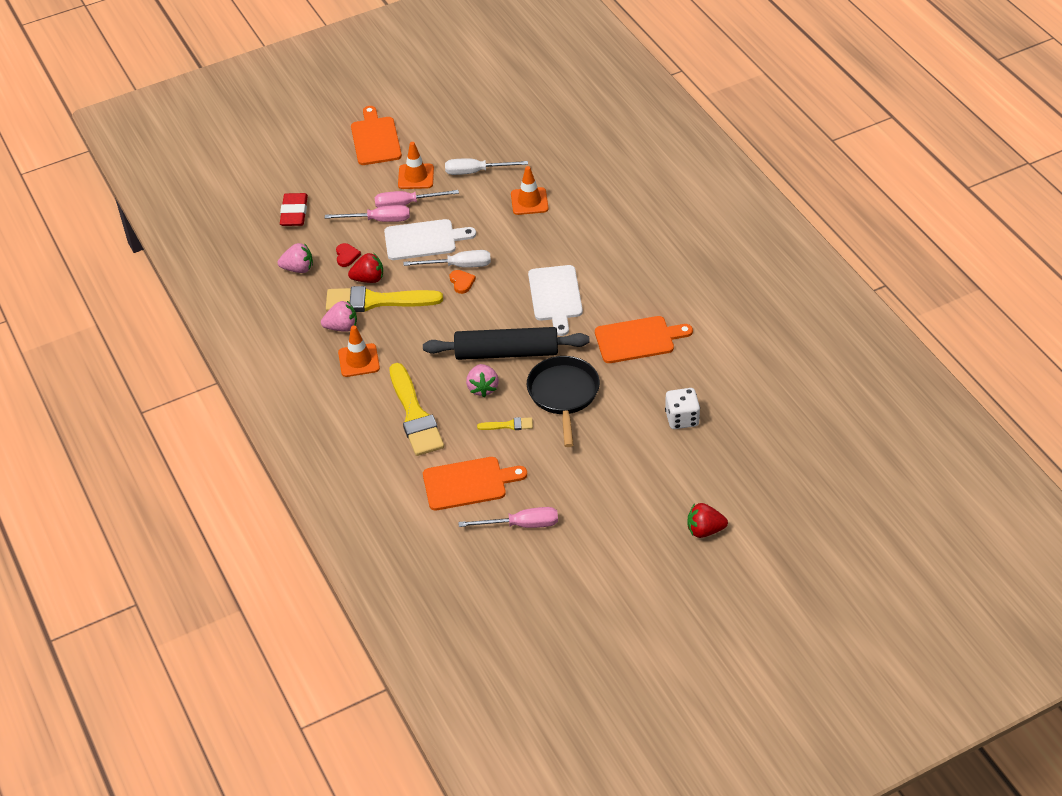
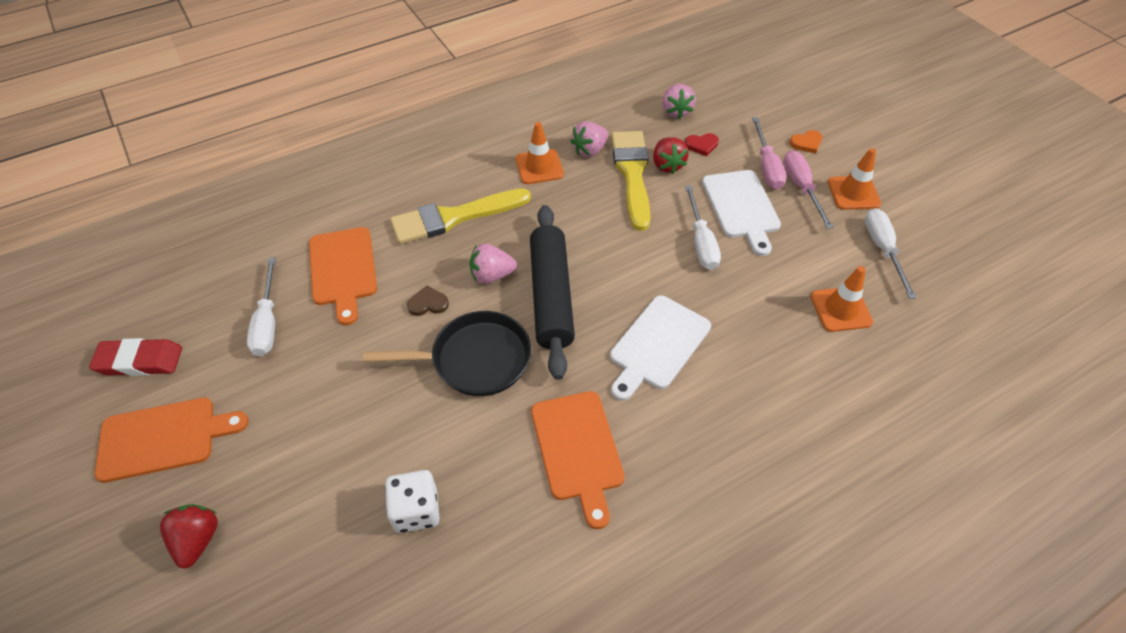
camera: 85 degrees right, 5 degrees up
red eraser [280,193,308,226] -> red eraser moved to [89,338,182,376]
pink strawberry [321,301,357,332] -> pink strawberry turned 60 degrees clockwise [570,121,608,157]
orange cutting board [351,106,402,165] -> orange cutting board moved to [95,398,249,483]
orange heart [449,270,476,294] -> orange heart moved to [790,130,822,153]
pink screwdriver [458,507,558,528] -> white screwdriver [247,257,276,356]
yellow brush [477,417,533,430] -> brown heart [407,285,449,316]
white cutting board [528,265,583,336] -> white cutting board turned 45 degrees counterclockwise [610,295,711,401]

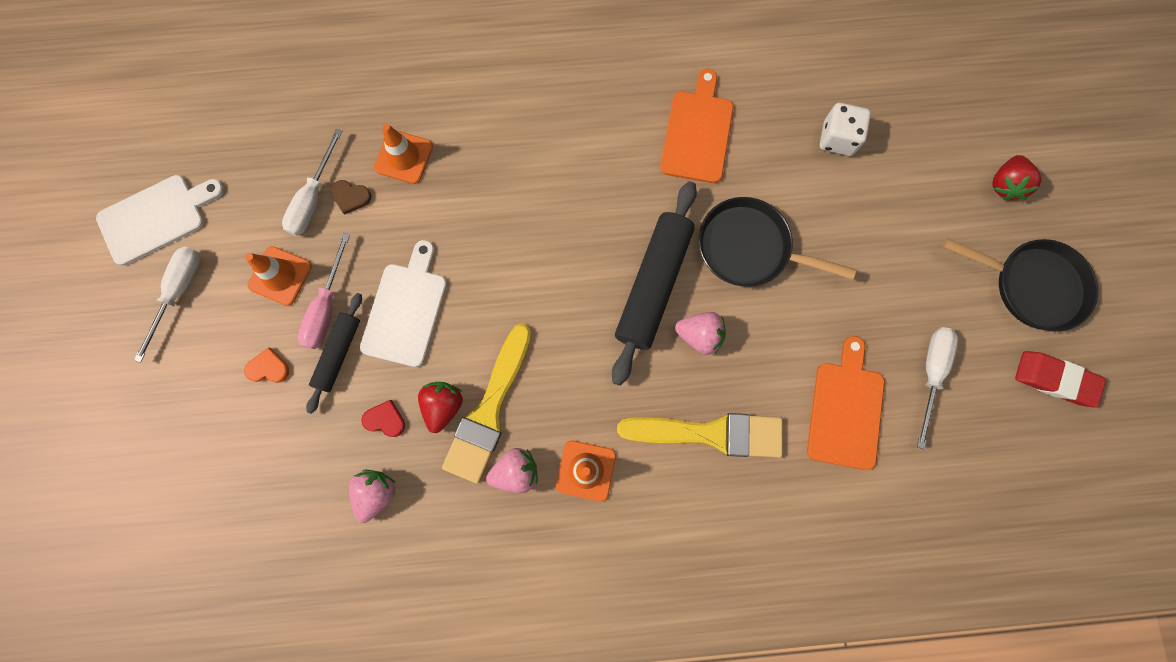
camera: 155 degrees left, 25 degrees up
orange cutting board [95,398,249,483] -> black pan [943,238,1098,332]
brown heart [407,285,449,316] -> brown heart moved to [331,180,372,215]
white cutting board [610,295,711,401] -> white cutting board moved to [96,175,224,266]
white screwdriver [685,185,721,270] -> white screwdriver moved to [134,246,200,363]
pink screwdriver [752,117,787,190] -> black rolling pin [306,293,362,414]

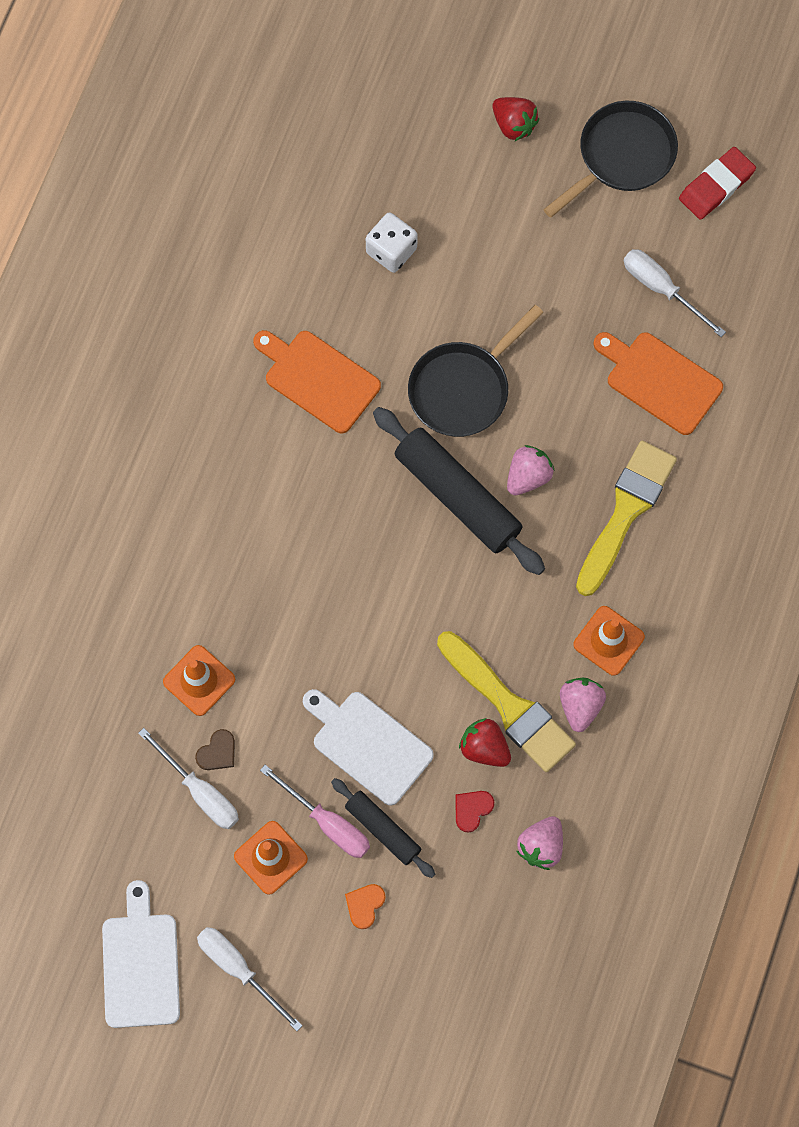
camera: 65 degrees left, 5 degrees down
pink strawberry [349,470,396,523] -> pink strawberry turned 105 degrees counterclockwise [517,816,563,870]

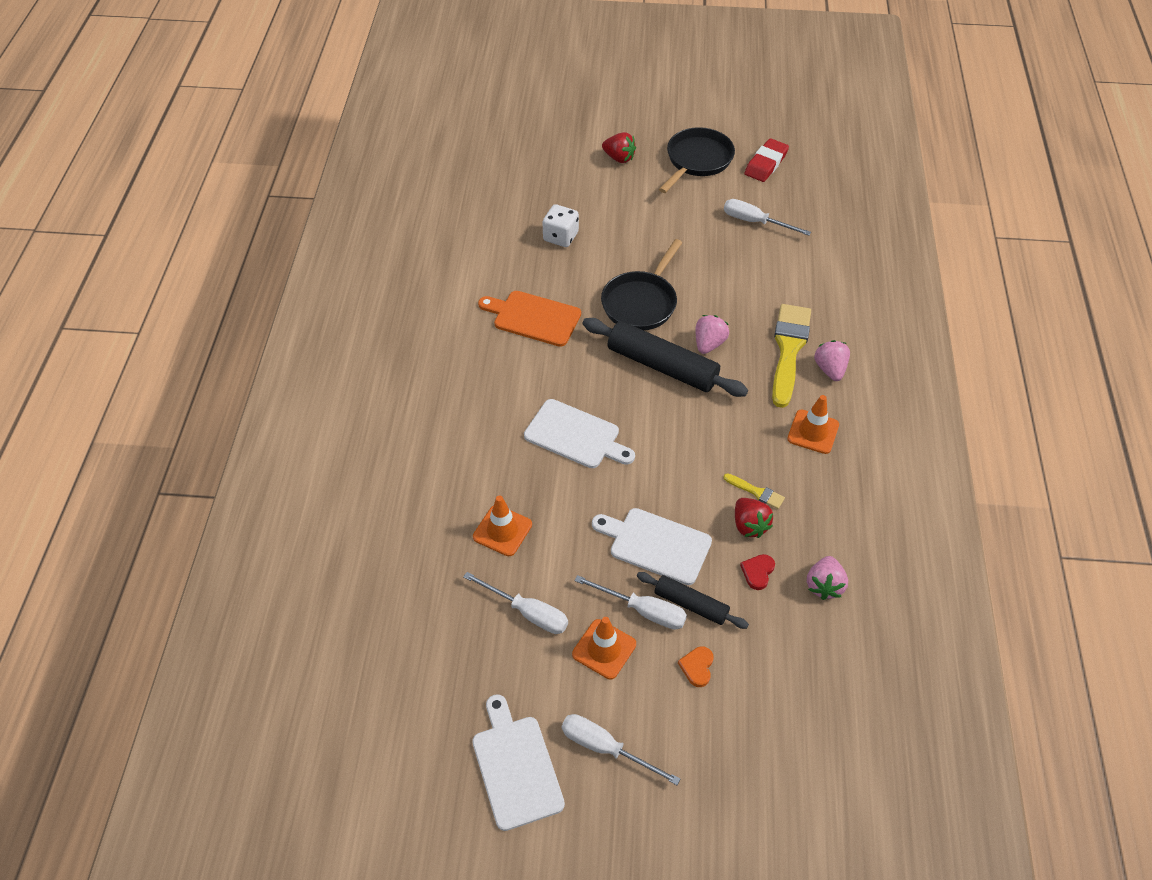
camera: 15 degrees left, 20 degrees down
brown heart [195,729,235,770] -> none
pink screwdriver [260,765,370,858] -> white screwdriver [575,575,687,630]
yellow brush [437,631,576,772] -> yellow brush [723,473,785,509], size x0.45
red strawberry [459,718,511,767] -> red strawberry turned 135 degrees counterclockwise [735,498,773,538]
pink strawberry [560,678,606,732] -> pink strawberry moved to [814,340,850,381]
orange cutting board [594,332,723,435] -> none
none -> white cutting board [524,399,635,468]

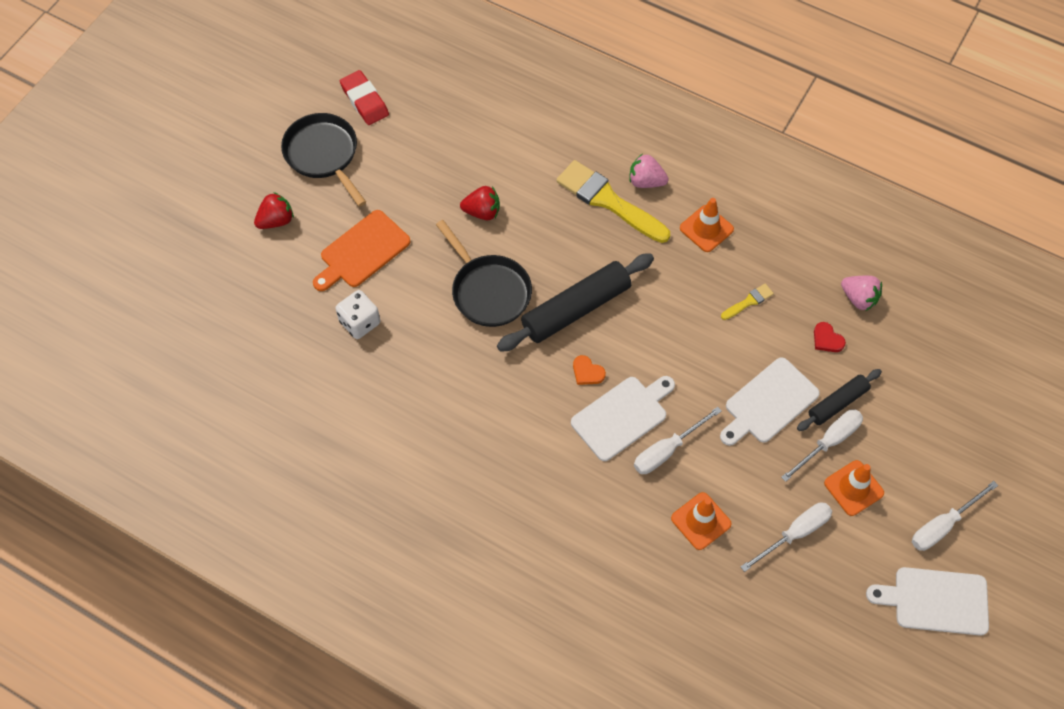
camera: 65 degrees left, 10 degrees up
orange cutting board [478,291,581,347] -> orange cutting board moved to [313,210,411,291]
orange heart [678,647,714,687] -> orange heart moved to [573,355,606,385]
pink strawberry [695,315,729,354] -> none
white screwdriver [724,199,811,236] -> white screwdriver moved to [634,407,722,474]
red strawberry [735,498,773,538] -> red strawberry moved to [460,186,500,220]

